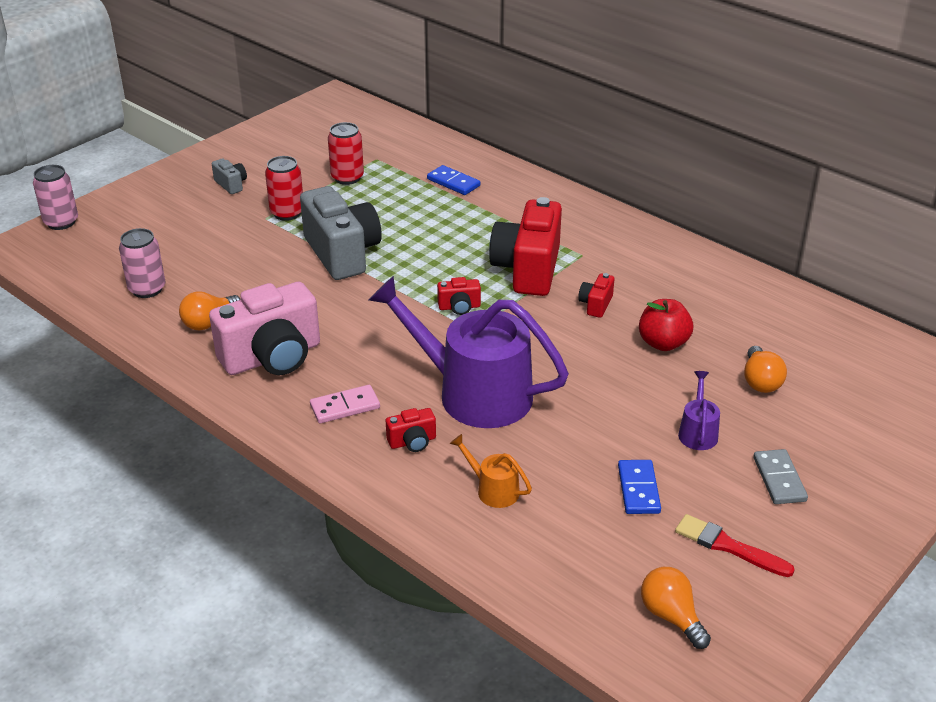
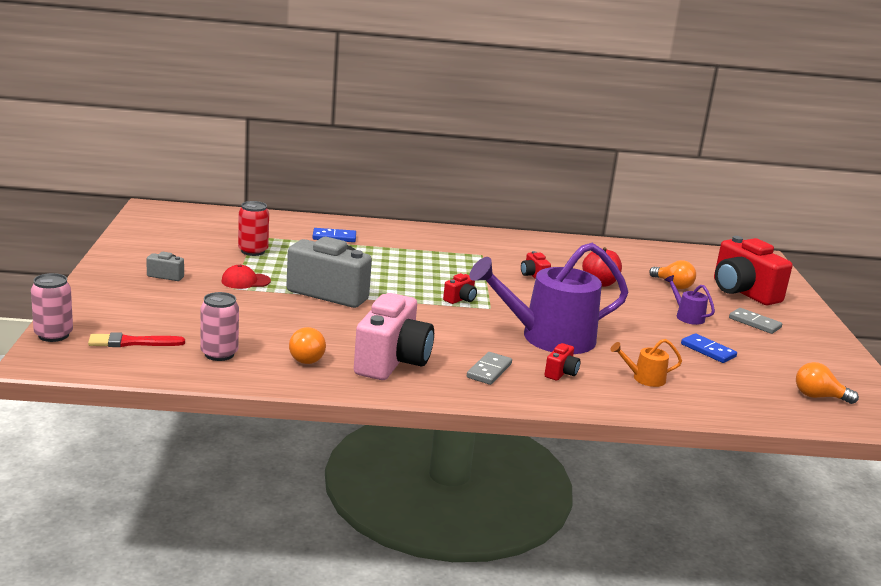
camera: 45 degrees left, 15 degrees down
red can [265,156,303,221] -> red cap [221,265,271,289]
pink domino [310,385,380,423] -> grey domino [467,352,512,385]
red camera [489,197,562,296] -> red camera moved to [714,236,792,305]
red brush [675,514,795,577] -> red brush moved to [88,333,185,347]

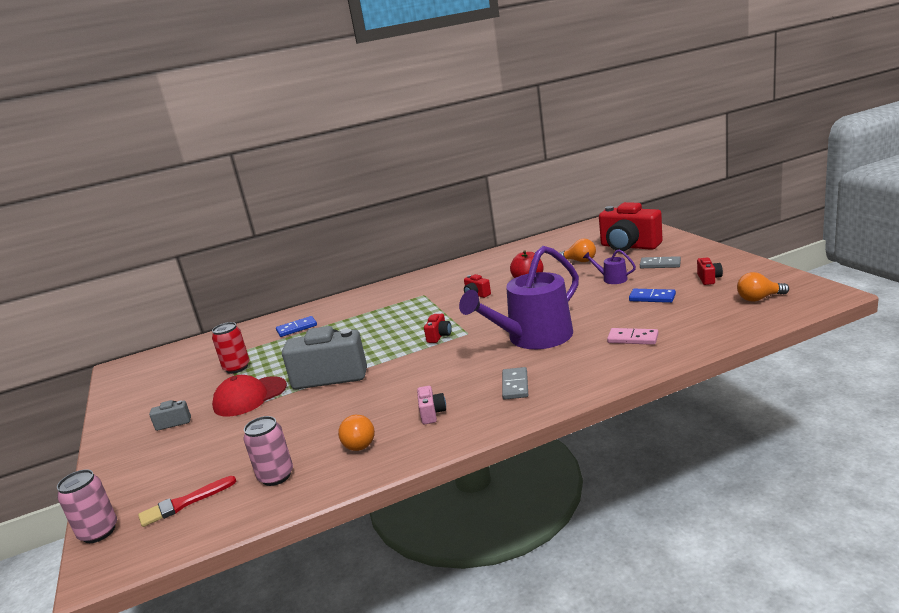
camera: 15 degrees left, 0 degrees up
red cap [221,265,271,289] -> red cap [212,375,287,417], size x1.62
pink camera [354,293,434,380] -> pink camera [417,386,446,424], size x0.44
red camera [545,343,580,381] -> red camera moved to [697,257,723,285]
orange watering can [611,339,682,387] -> pink domino [607,328,658,345]

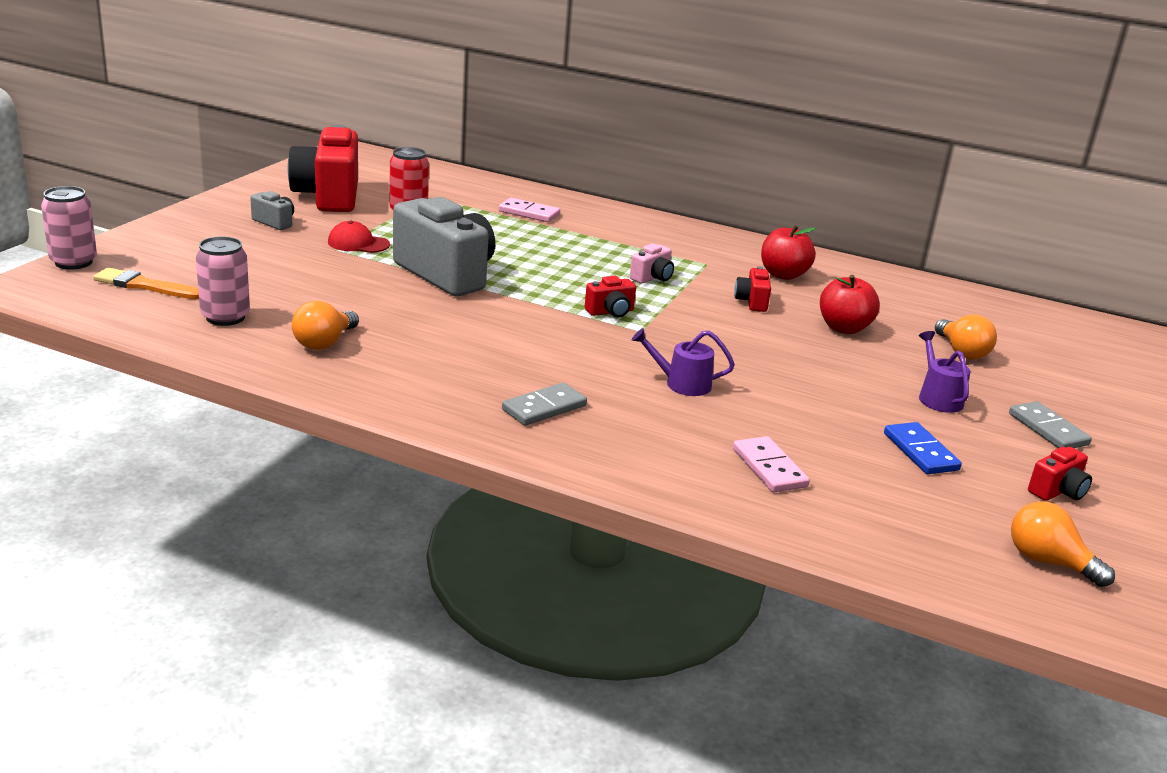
camera: 40 degrees right, 5 degrees up
red brush [138,476,236,527] -> orange brush [93,267,199,299]
red cap [212,375,287,417] -> red cap [328,221,390,253], size x0.62
blue domino [276,316,317,337] -> pink domino [499,198,560,222]
pink camera [417,386,446,424] -> pink camera moved to [630,244,674,284]
purple watering can [459,246,579,349] -> purple watering can [632,328,735,396], size x0.42
red camera [599,202,663,251] -> red camera moved to [288,125,358,212]
none -> red apple [761,225,816,280]

